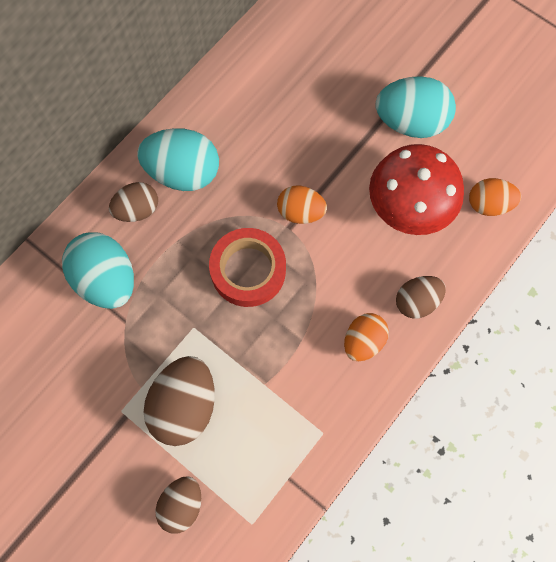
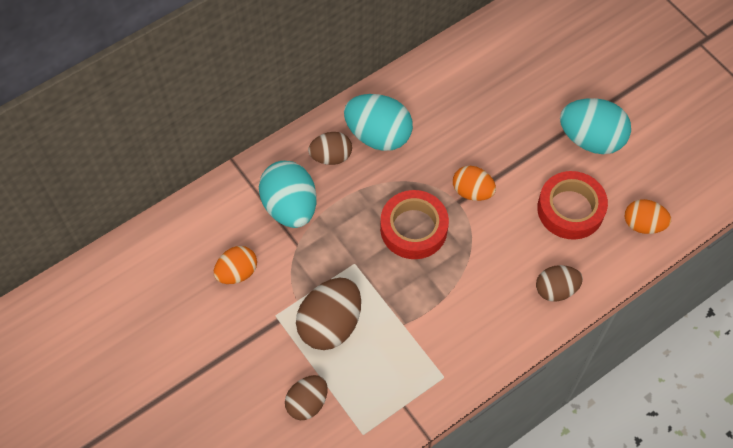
camera: 15 degrees right, 10 degrees down
orange egg [344,313,389,361] -> orange egg moved to [214,246,257,284]
red mushroom [369,144,464,235] -> red tape [537,171,608,240]

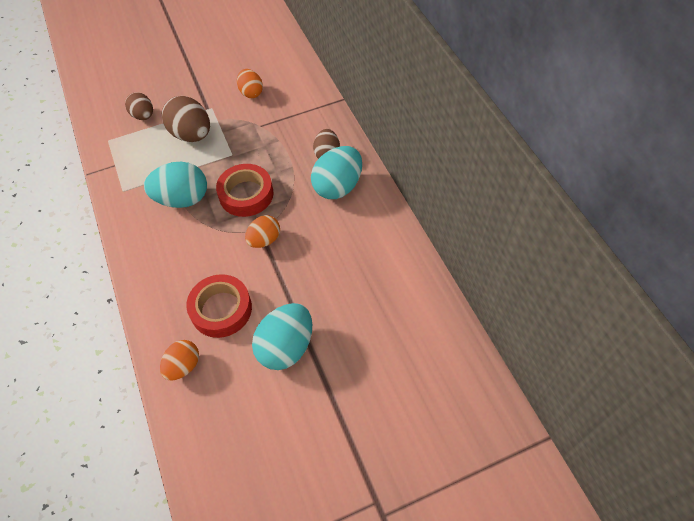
camera: 105 degrees right, 5 degrees down
turquoise egg [259,161,317,228] -> turquoise egg moved to [144,162,207,208]
brown egg [536,265,583,302] -> none

